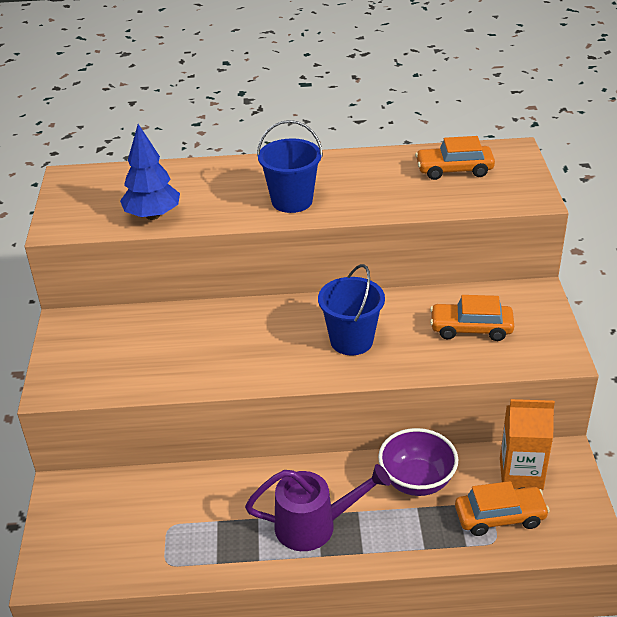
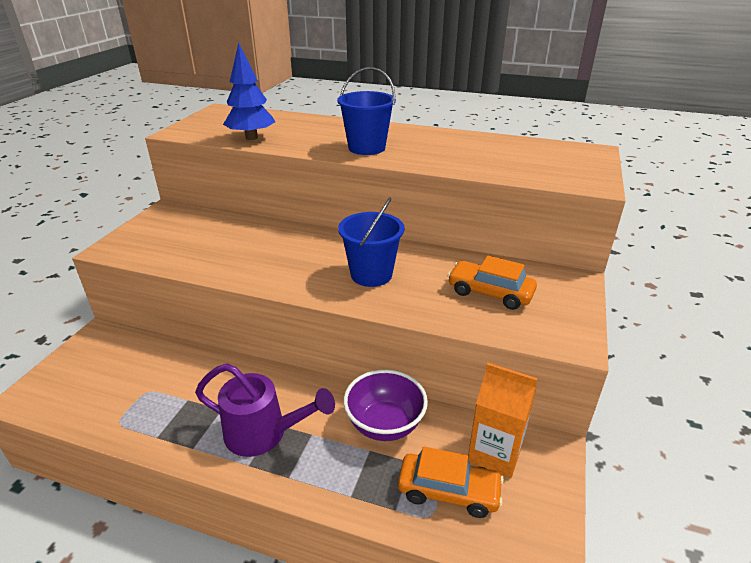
camera: 20 degrees right, 5 degrees down
orange car [415,136,495,180] -> none

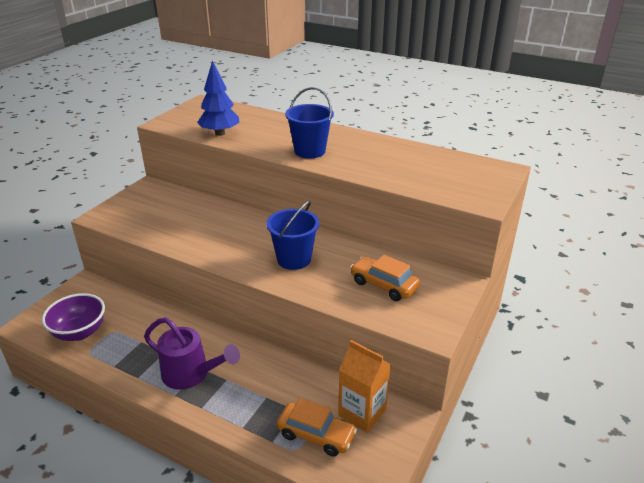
camera: 10 degrees right, 0 degrees up
purple bowl [343,369,428,441] -> purple bowl moved to [42,293,105,341]

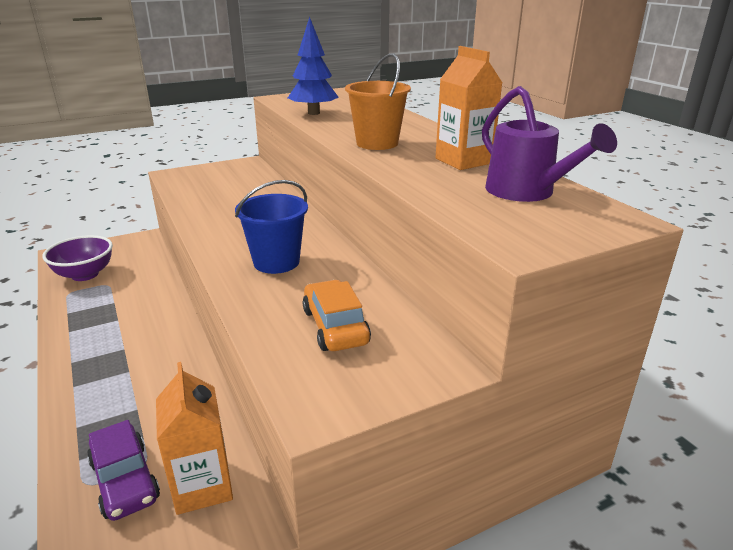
camera: 35 degrees right, 5 degrees down
purple watering can [144,317,240,390] -> purple watering can moved to [482,86,617,202]
orange car [277,398,357,457] -> purple car [87,420,160,521]
blue bucket [285,87,334,159] -> orange bucket [345,53,411,150]
none -> orange carton [435,46,503,170]

